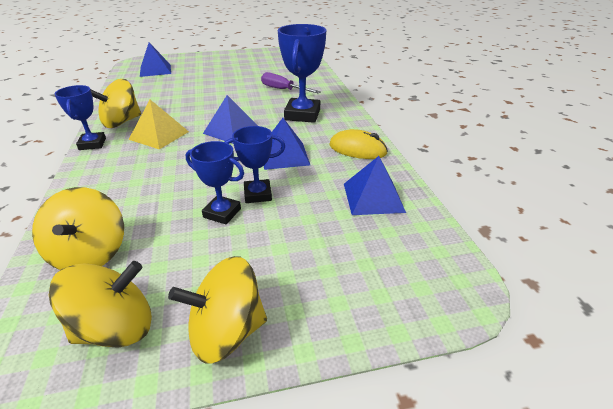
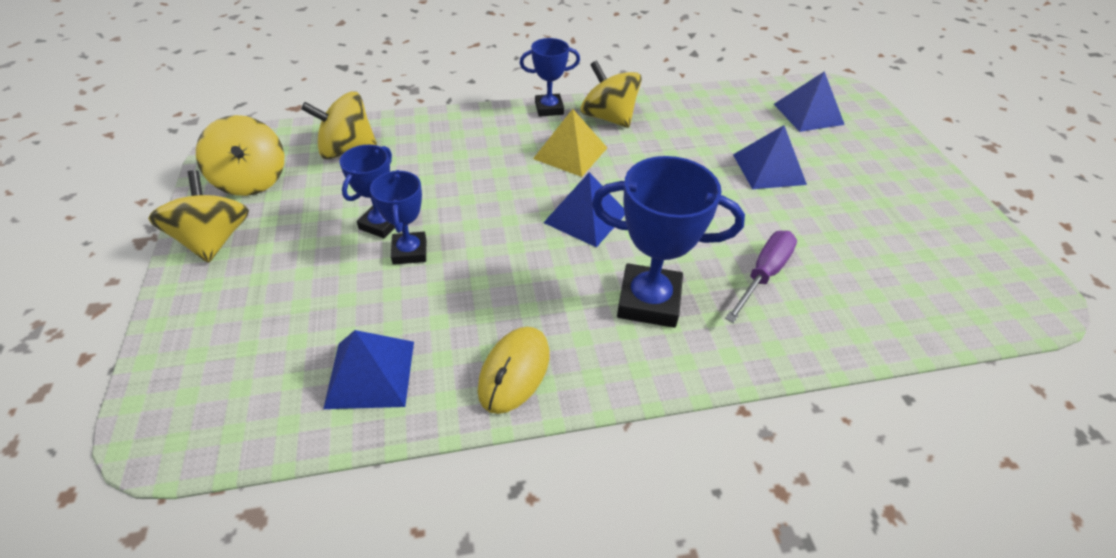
camera: 90 degrees right, 10 degrees up
blue pyramid [264,118,310,170] -> blue pyramid moved to [733,125,807,189]

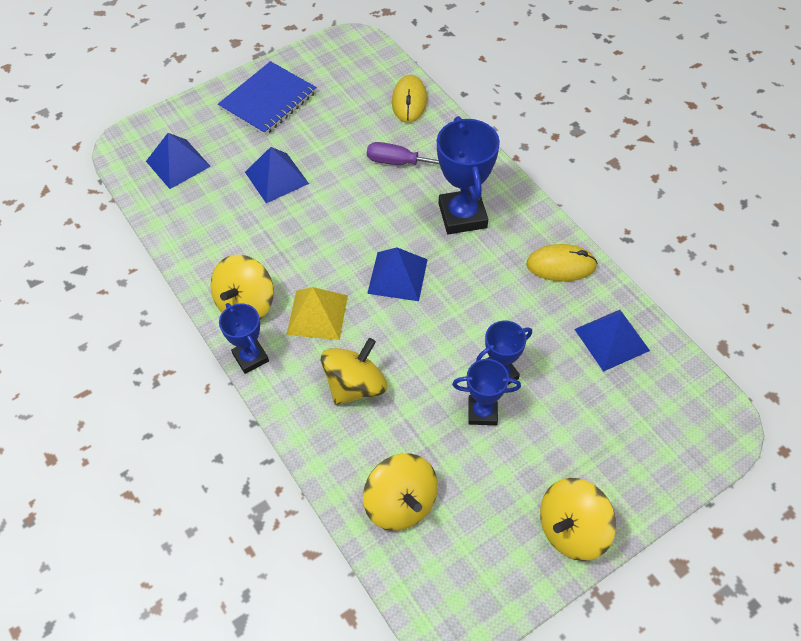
camera: 110 degrees left, 10 degrees up
yellow spinning top [196,115,284,196] -> yellow spinning top moved to [321,338,387,405]
none -> blue notebook [218,61,317,135]
none -> yellow mouse [392,75,427,123]

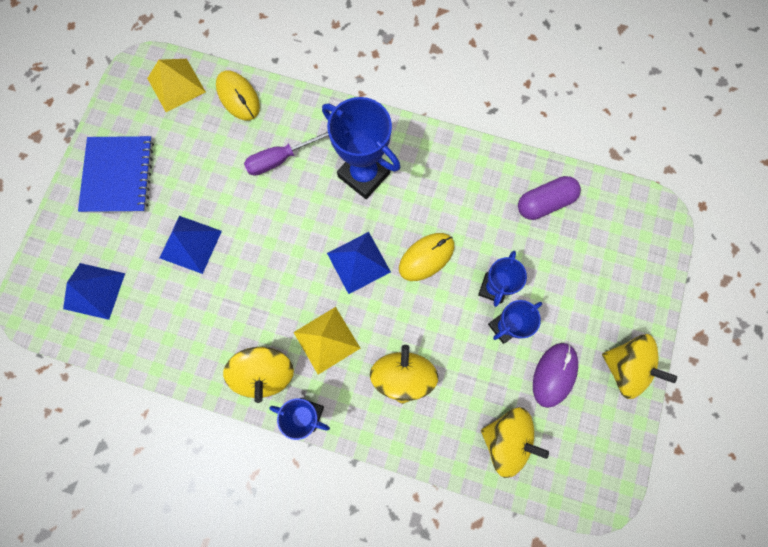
camera: 40 degrees left, 20 degrees up
yellow mouse [526,244,597,282] -> yellow mouse moved to [399,233,454,281]
yellow spinning top [540,478,616,561] -> yellow spinning top turned 75 degrees counterclockwise [602,334,677,399]
blue pyramid [575,310,650,372] -> purple capsule [518,176,581,220]
none -> yellow pyramid [147,59,206,112]
none -> purple mouse [533,343,578,408]

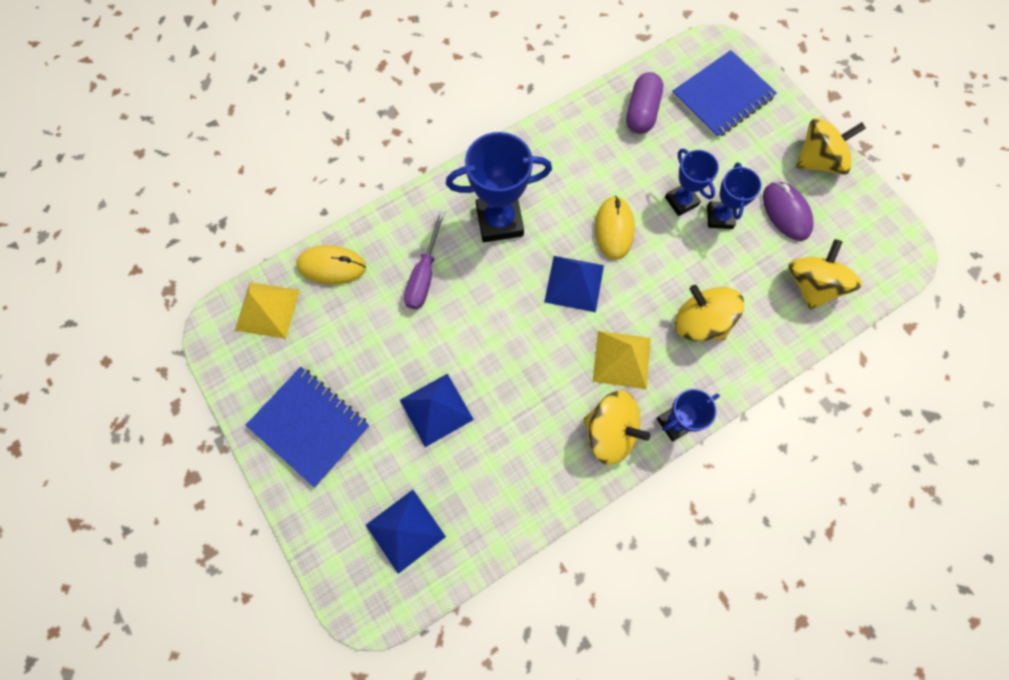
camera: 50 degrees left, 5 degrees down
yellow spinning top [481,407,549,478] -> yellow spinning top turned 45 degrees counterclockwise [788,239,862,310]
none -> blue notebook [672,50,777,138]

